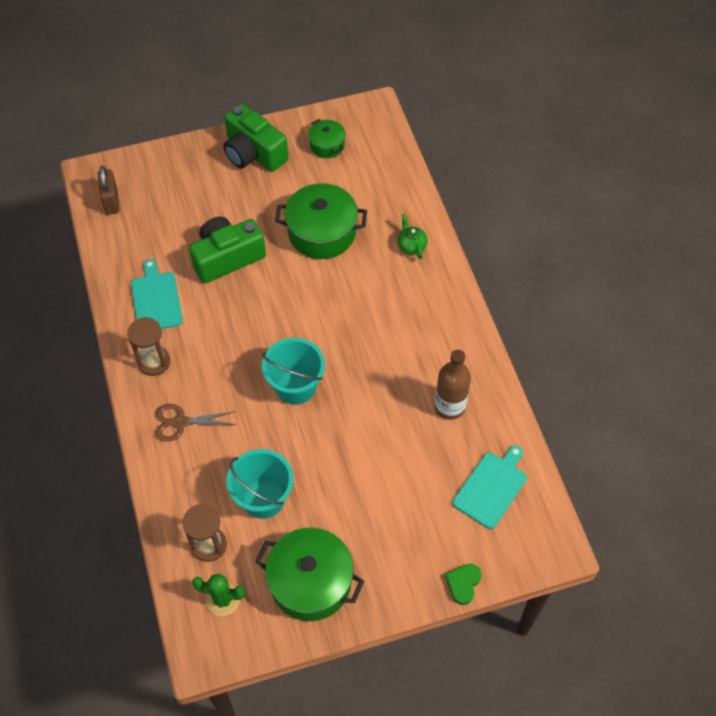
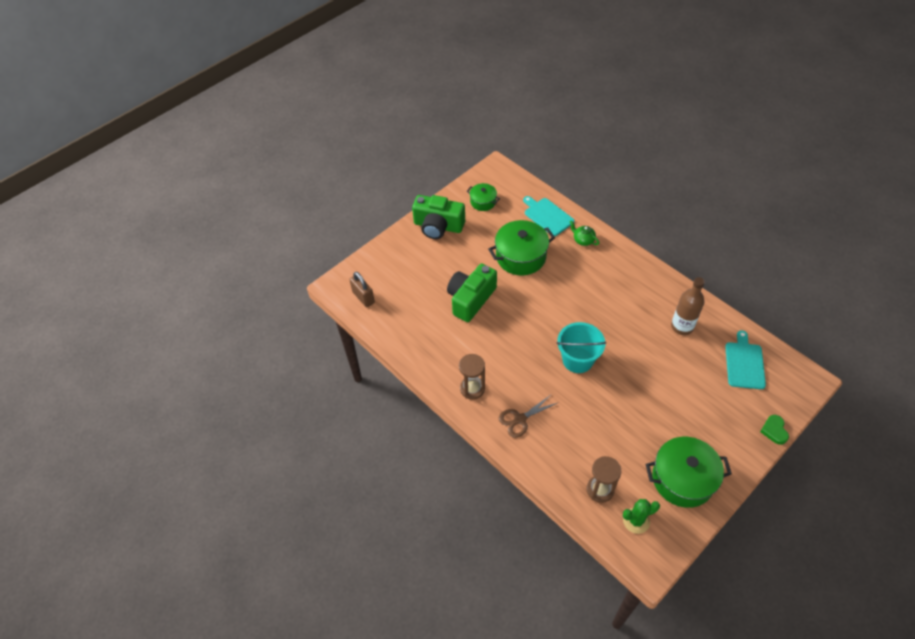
camera: 25 degrees left, 5 degrees down
turquoise cutting board [131,259,183,329] -> turquoise cutting board moved to [523,196,574,236]
turquoise bucket [226,449,294,519] -> none

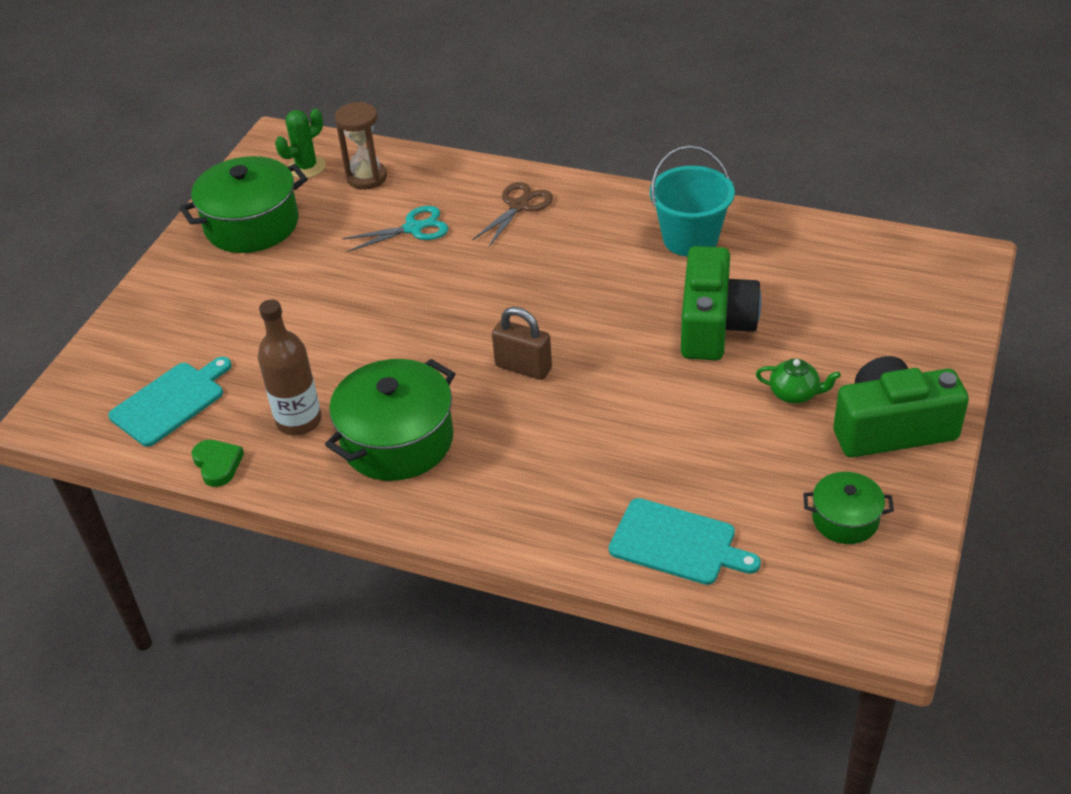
camera: 155 degrees right, 10 degrees down
brown padlock [349,272,375,307] -> brown padlock moved to [492,307,552,380]
brown hourglass [459,354,485,400] -> none
green pot [488,220,555,276] -> green pot moved to [325,359,455,481]
turquoise bucket [557,322,606,373] -> turquoise bucket moved to [650,145,735,257]
green teapot [570,220,599,246] -> green teapot moved to [756,359,841,404]
turquoise cutting board [725,330,766,389] -> turquoise cutting board turned 120 degrees counterclockwise [108,357,232,447]
green heart [760,415,789,445] -> green heart moved to [191,440,244,487]
none -> turquoise scissors [342,206,449,252]

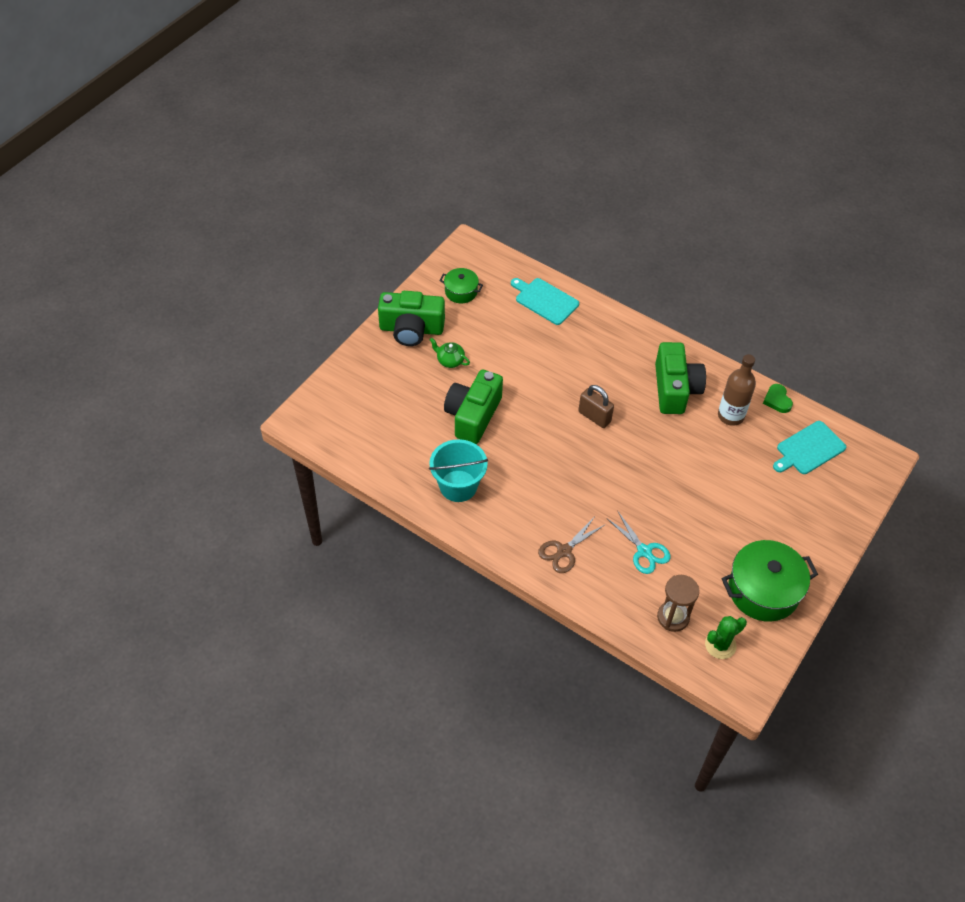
camera: 170 degrees left, 10 degrees up
green pot [325,359,455,481] -> green camera [655,342,706,414]
turquoise scissors [342,206,449,252] -> turquoise scissors turned 120 degrees counterclockwise [606,512,671,574]

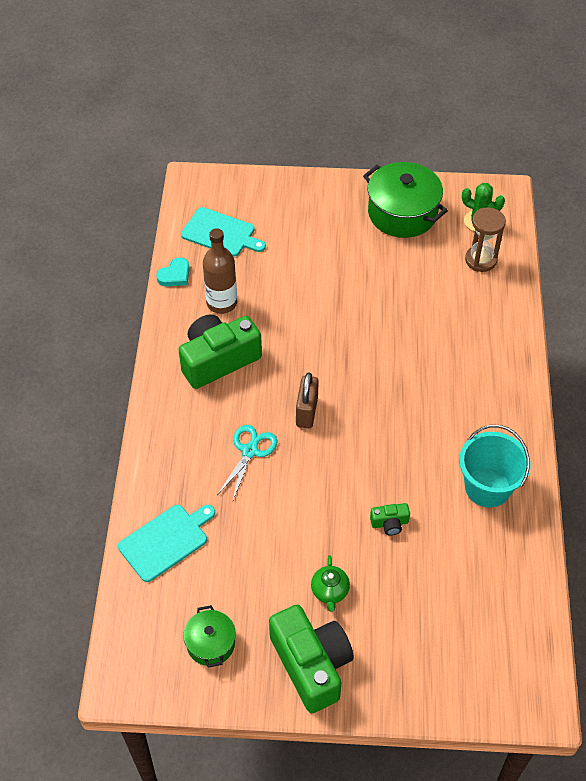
camera: 120 degrees left, 0 degrees up
green camera [444,369,503,444] -> green camera [370,503,410,535], size x0.43
turquoise cutting board [511,278,579,325] -> turquoise cutting board turned 135 degrees counterclockwise [118,505,215,582]
brown scissors [538,518,606,573] -> none
turquoise scissors [606,512,671,574] -> turquoise scissors moved to [218,425,277,500]
green heart [763,384,793,413] -> turquoise heart [156,258,190,287]

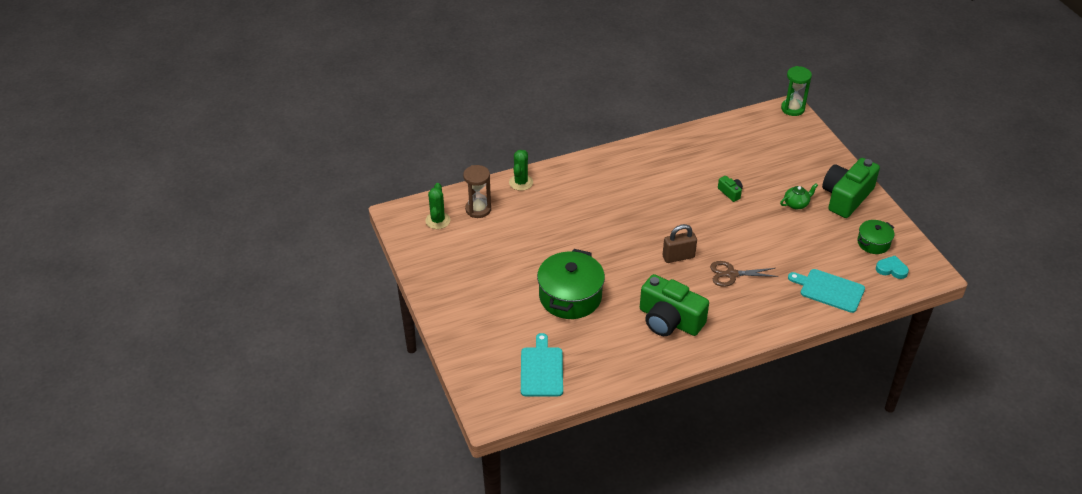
camera: 115 degrees left, 10 degrees down
turquoise heart [156,258,190,287] -> turquoise heart moved to [876,256,909,279]
brown bottle [203,228,237,314] -> none
turquoise scissors [218,425,277,500] -> brown scissors [710,261,778,287]
green pot [363,162,448,238] -> green pot moved to [537,249,605,319]
turquoise bucket [459,425,531,508] -> none
none -> green cactus [509,150,533,191]
none -> green hourglass [781,66,812,116]

